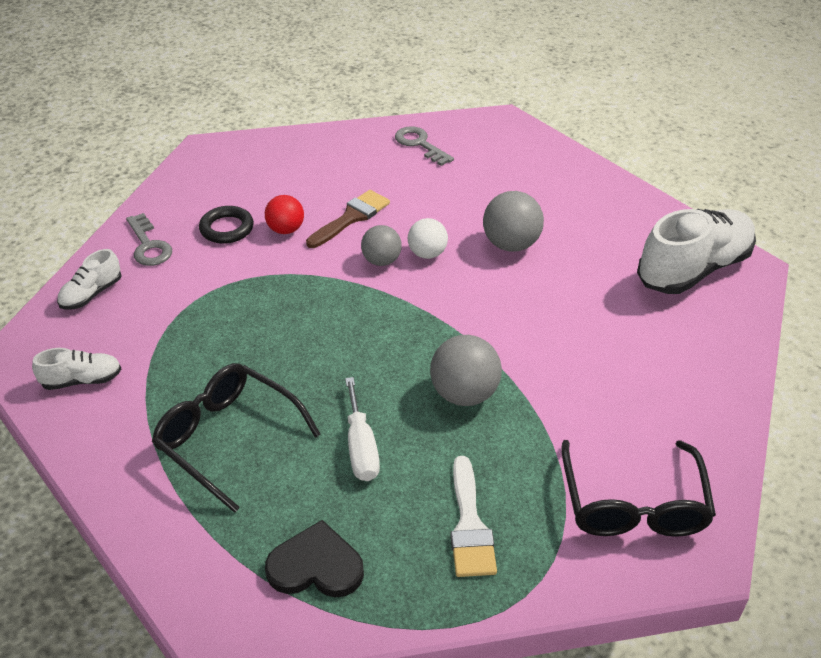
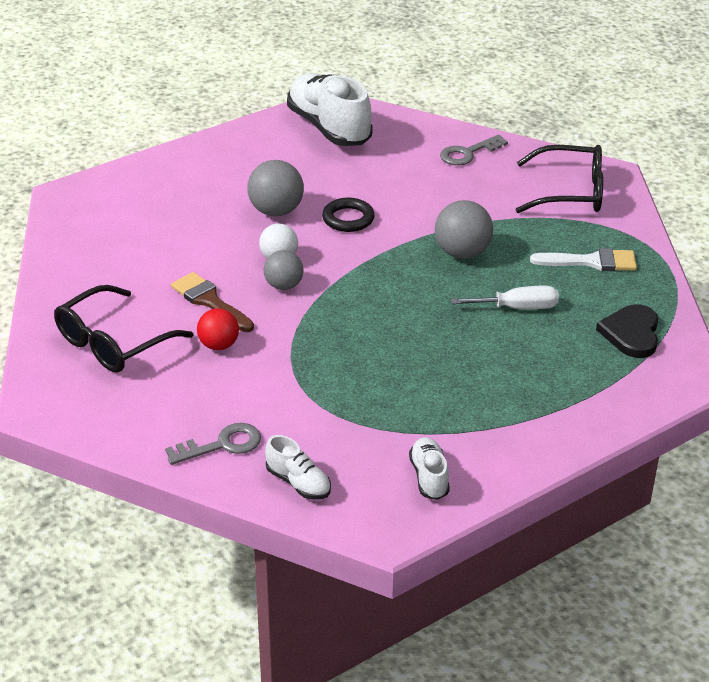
camera: 85 degrees left, 5 degrees down
black glasses [152,363,321,513] -> black glasses moved to [54,285,193,373]
black ring [199,206,254,244] -> black ring moved to [322,197,375,232]
grey key [395,126,454,166] -> grey key moved to [440,135,508,165]

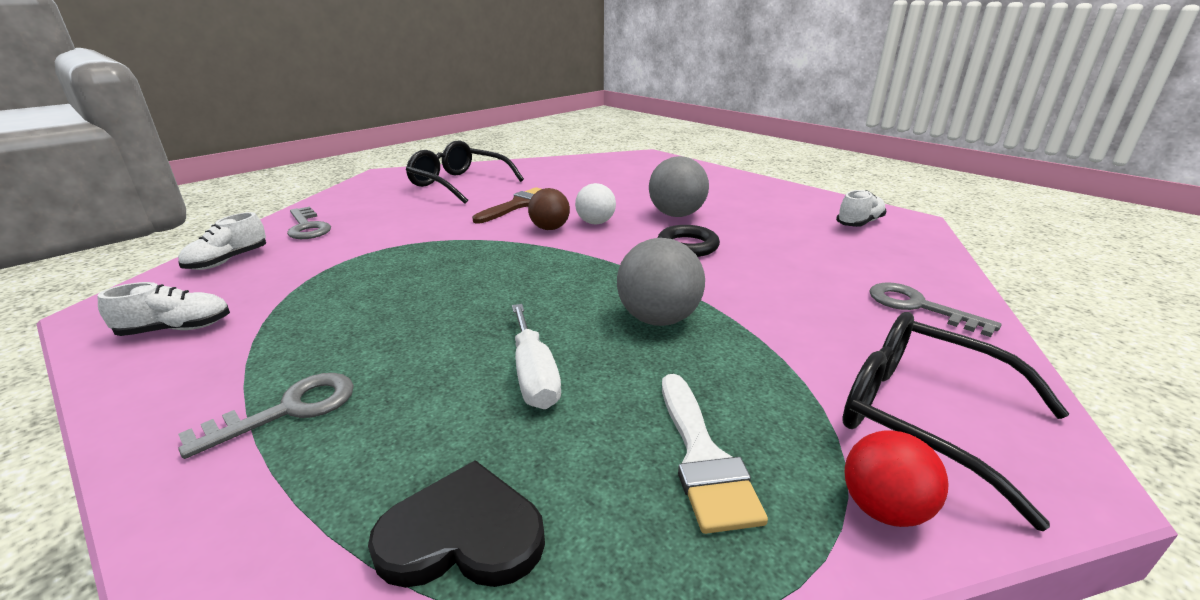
camera: 80 degrees right, 10 degrees down
red ball [197,308,239,350] -> red ball moved to [845,431,949,527]
grey ball [264,250,304,290] -> brown ball [528,188,570,230]
white shoe [287,73,373,146] -> white shoe [836,190,887,227], size x0.48
black glasses [516,145,603,213] -> black glasses turned 135 degrees clockwise [843,312,1069,531]
none -> grey key [178,373,354,459]

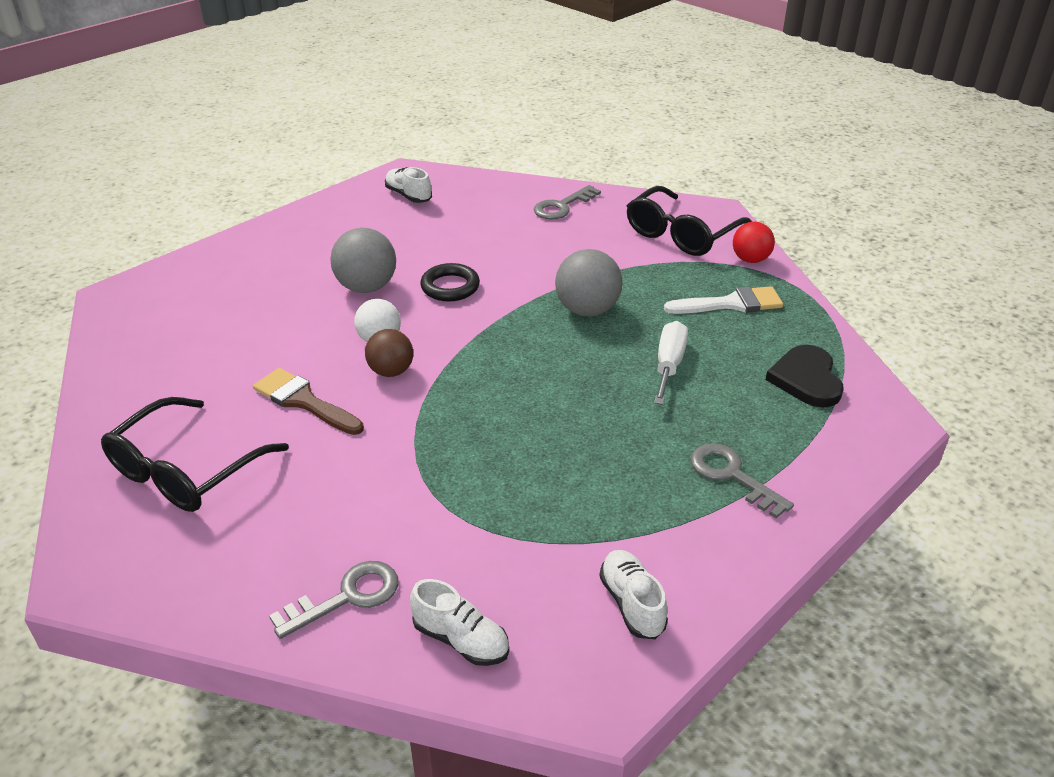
camera: 90 degrees left, 10 degrees up
white screwdriver [512,304,561,409] -> white screwdriver turned 60 degrees counterclockwise [654,321,688,405]

